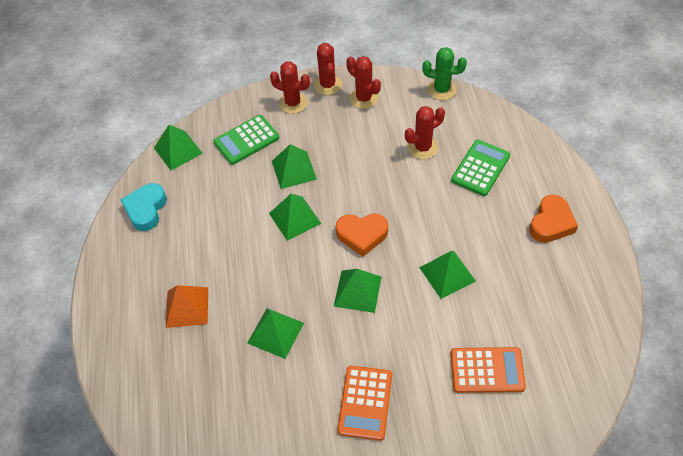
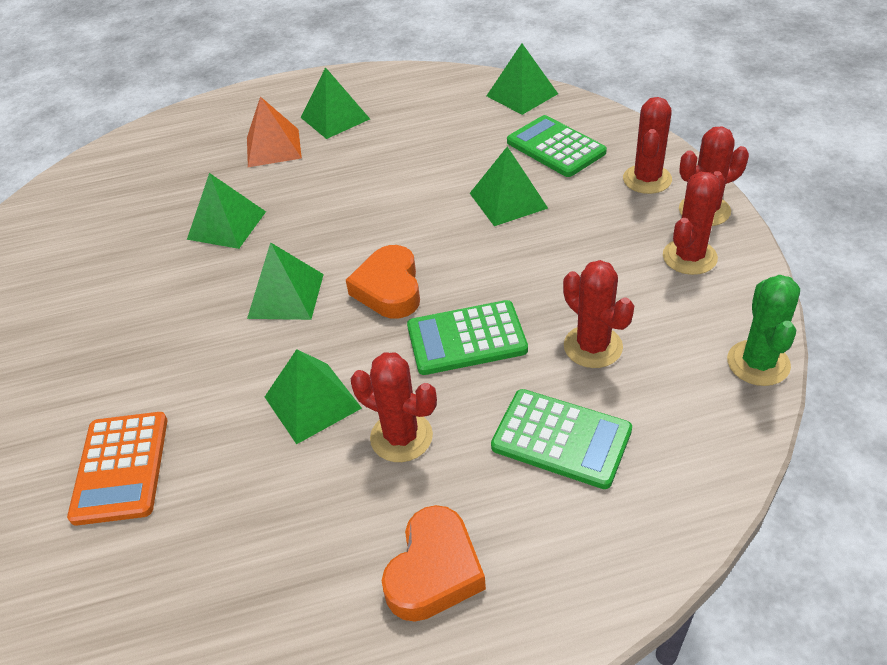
camera: 85 degrees right, 10 degrees down
turquoise heart [120,183,167,231] -> none
green pyramid [269,194,321,241] -> green pyramid moved to [301,67,370,139]
orange calculator [337,366,392,441] -> none
orange heart [529,195,578,243] -> orange heart turned 90 degrees counterclockwise [382,505,486,622]
none -> red cactus [351,352,437,462]
none -> green calculator [407,300,528,375]

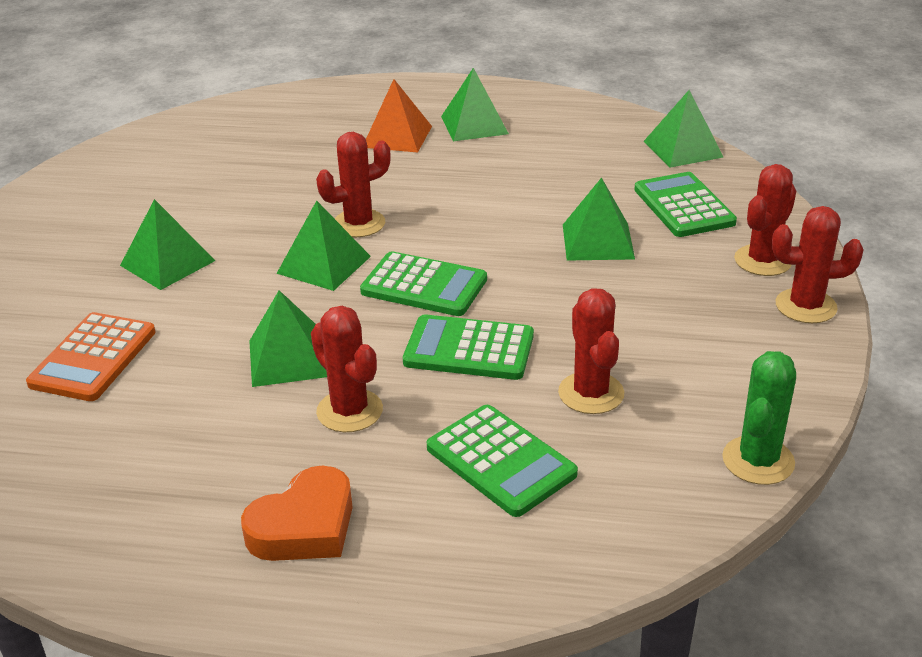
camera: 20 degrees right, 10 degrees down
green pyramid [187,173,266,249] -> green pyramid moved to [120,199,216,290]
orange heart [346,245,420,319] -> green calculator [360,251,487,316]
red cactus [663,171,725,275] -> red cactus moved to [316,132,391,237]

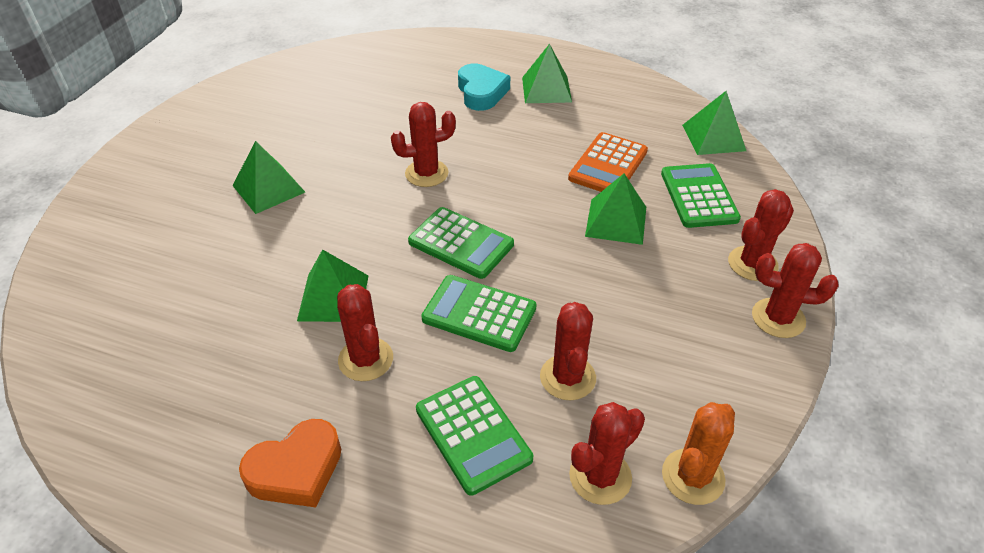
camera: 10 degrees right, 10 degrees up
orange calculator [26,312,156,401] -> orange calculator moved to [568,132,648,192]
green pyramid [276,201,371,291] -> none
orange pyramid [366,79,432,153] -> turquoise heart [458,63,510,111]
green cactus [722,351,796,485] -> orange cactus [662,402,735,505]
none -> red cactus [569,402,645,505]

